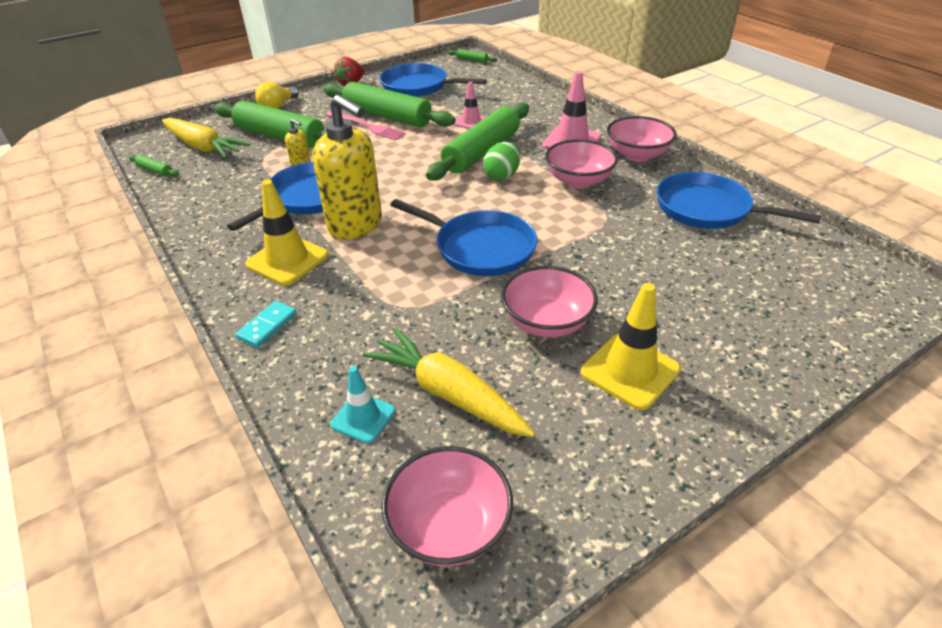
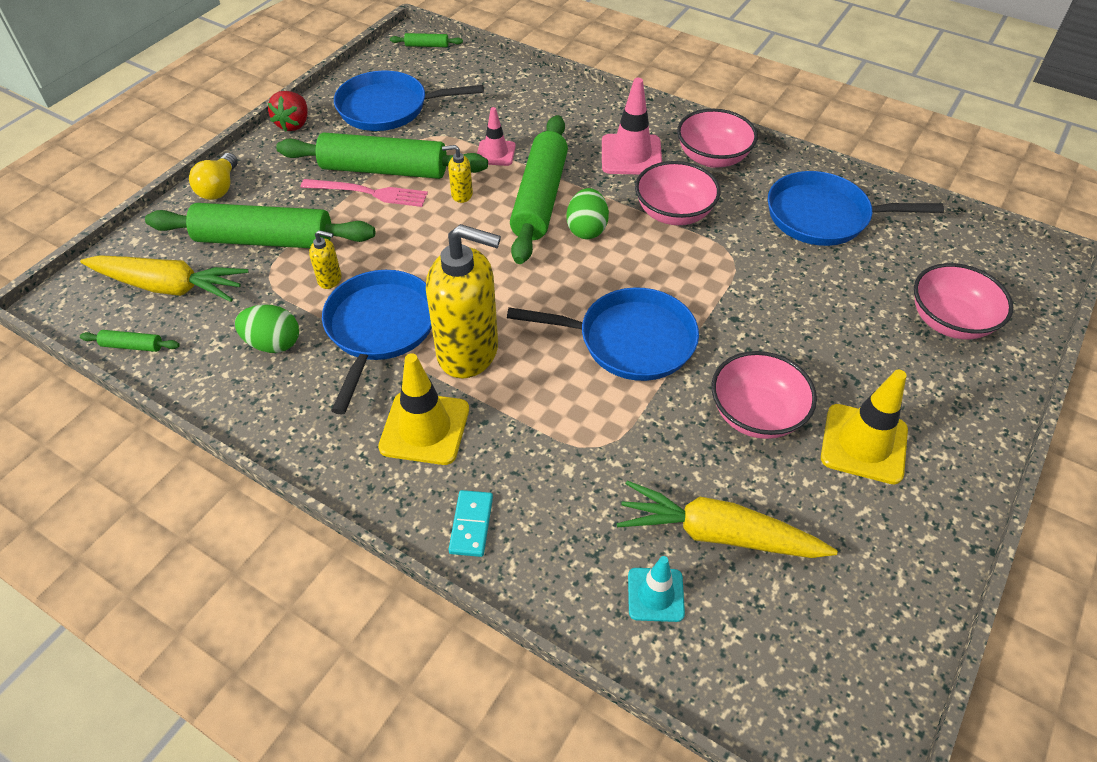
camera: 25 degrees left, 10 degrees up
pink bowl [382,446,513,566] -> pink bowl moved to [914,263,1013,340]
none -> green egg [235,304,299,353]
none -> yellow soap dispenser [442,145,473,203]

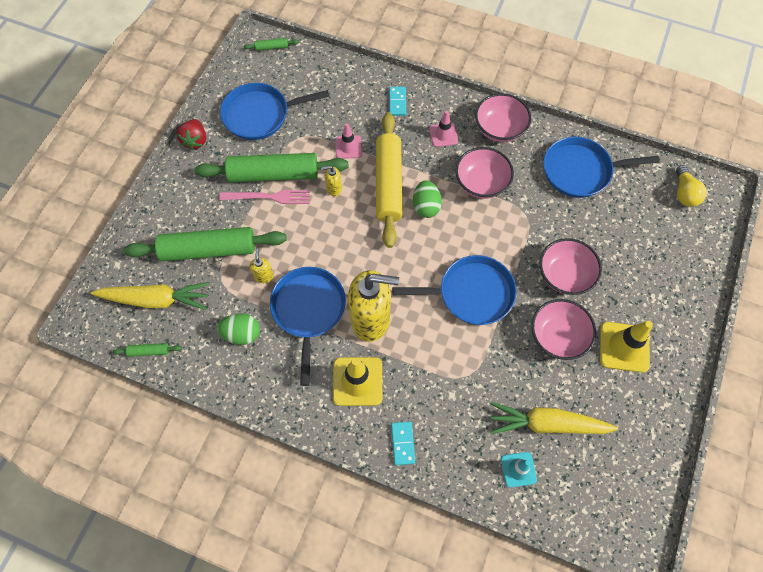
camera: 10 degrees left, 15 degrees up
yellow light bulb [189,153,237,200] -> yellow light bulb moved to [676,165,707,207]
yellow soap dispenser [309,230,342,289] -> yellow soap dispenser turned 90 degrees counterclockwise [250,248,274,283]
green rolling pin [510,115,568,264] -> yellow rolling pin [376,112,403,248]
pink traffic cone [602,78,662,175] -> pink traffic cone [429,111,458,147], size x0.61
pink bowl [914,263,1013,340] -> pink bowl moved to [540,238,602,295]
none -> turquoise domino [389,87,406,116]

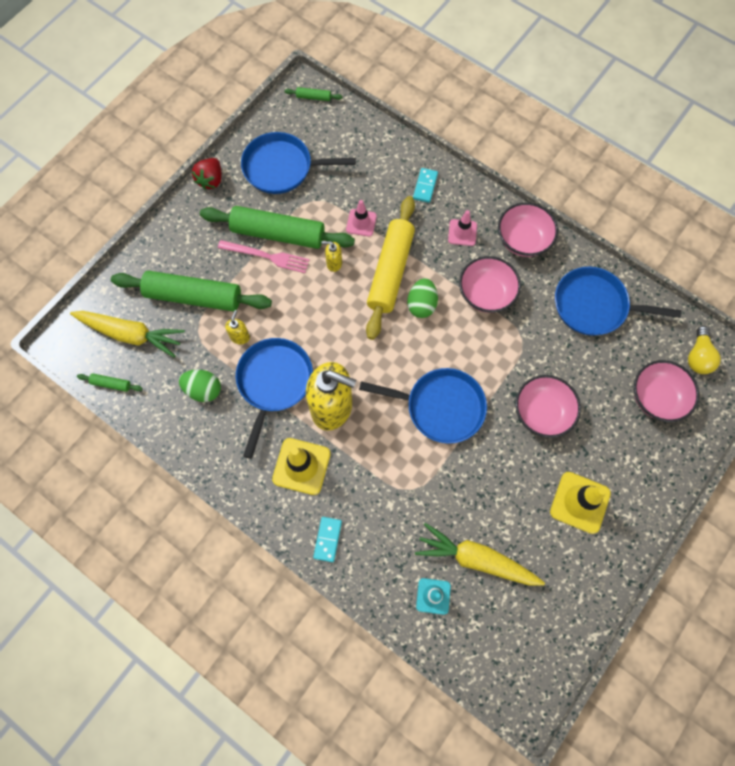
camera: 15 degrees right, 5 degrees up
pink bowl [532,299,596,360] -> pink bowl moved to [634,360,699,422]

